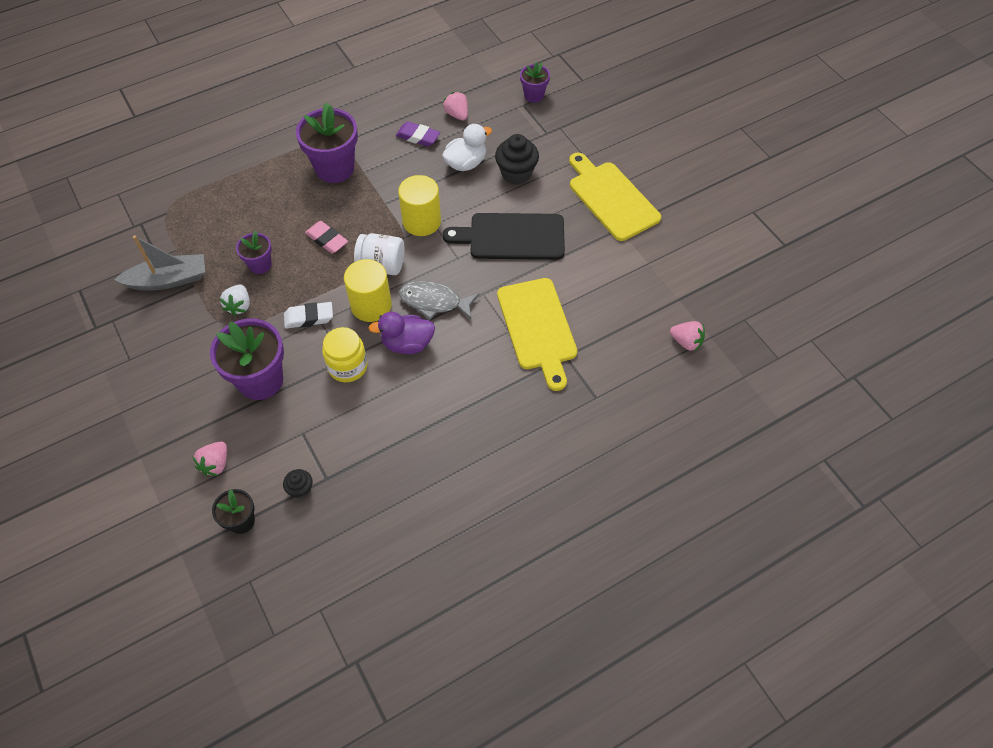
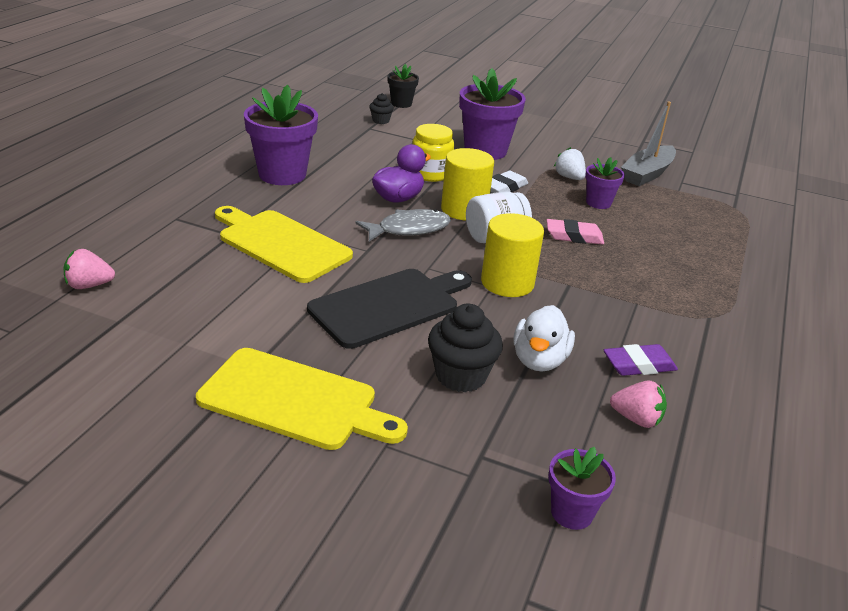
camera: 140 degrees right, 25 degrees down
pink strawberry [192,441,227,476] -> none
purple flower pot [296,103,358,183] -> purple flower pot moved to [244,85,318,185]

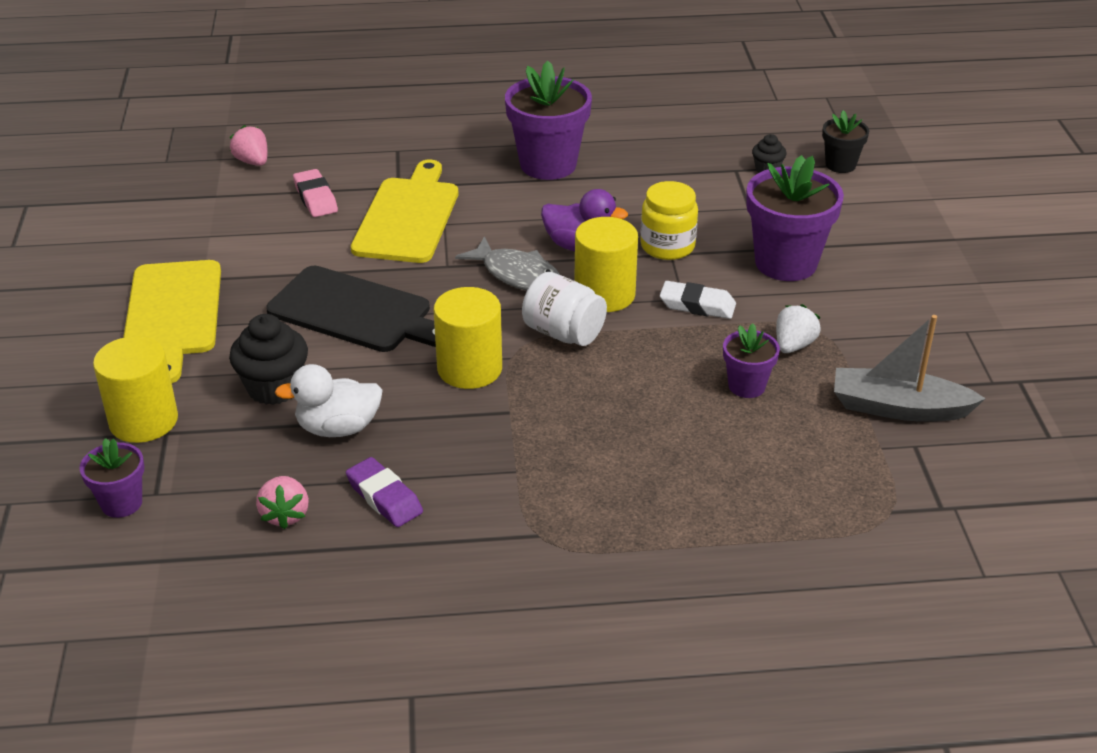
camera: 65 degrees right, 5 degrees up
pink eraser [547,219,604,245] -> pink eraser moved to [293,169,338,217]
none -> yellow cylinder [93,336,178,443]

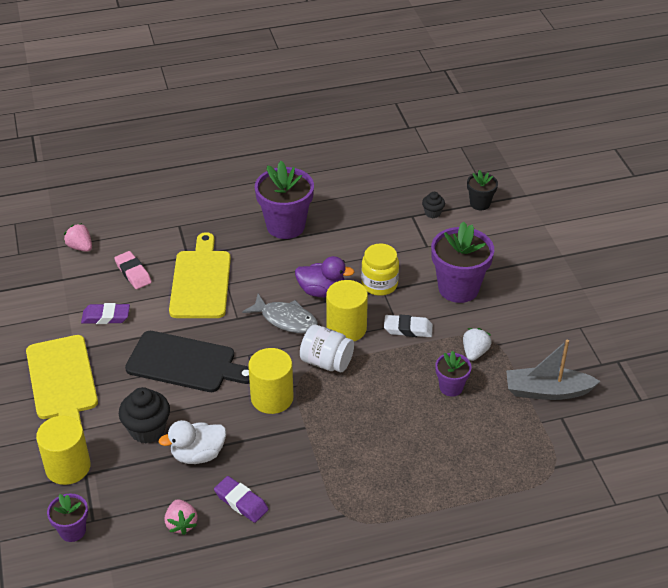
camera: 10 degrees left, 5 degrees up
none -> purple eraser [81,303,130,324]

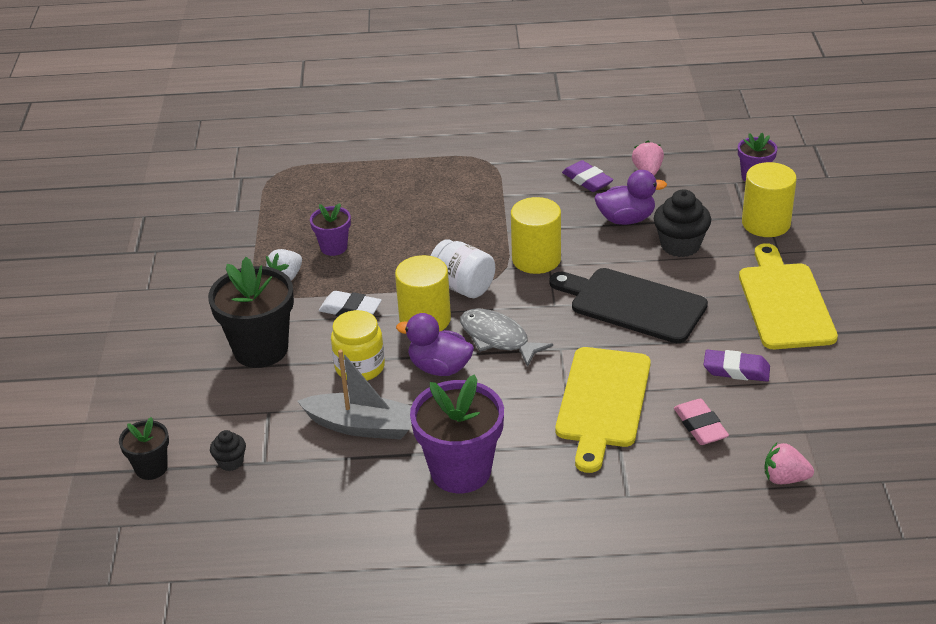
camera: 165 degrees left, 5 degrees down
pink strawberry [64,223,92,252] -> pink strawberry turned 135 degrees clockwise [765,443,814,484]
white duck [159,420,226,464] -> purple duck [595,170,667,225]
purple flower pot [431,221,494,303] -> black flower pot [208,257,294,368]
grey boat [506,340,601,400] -> grey boat moved to [297,350,412,440]

